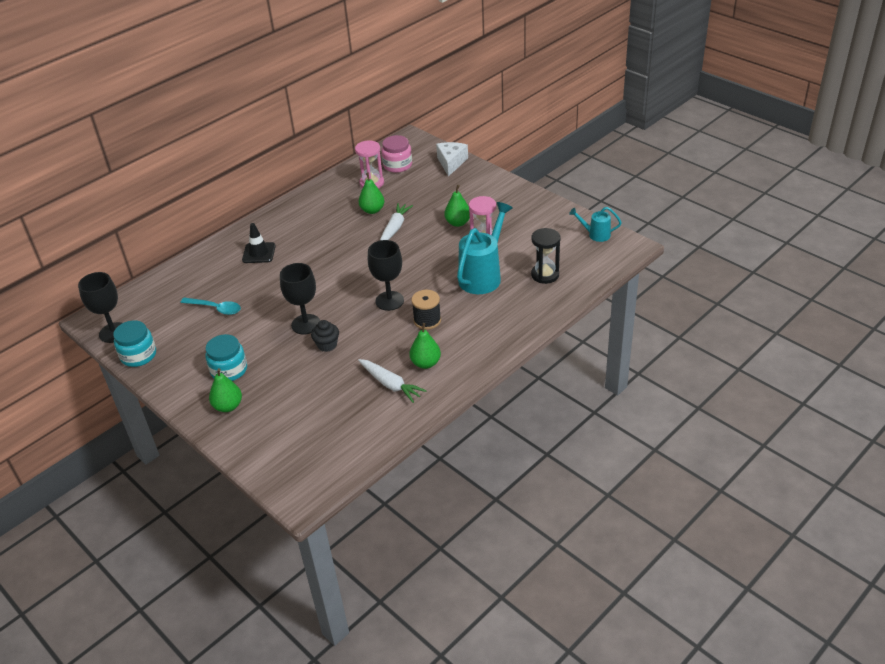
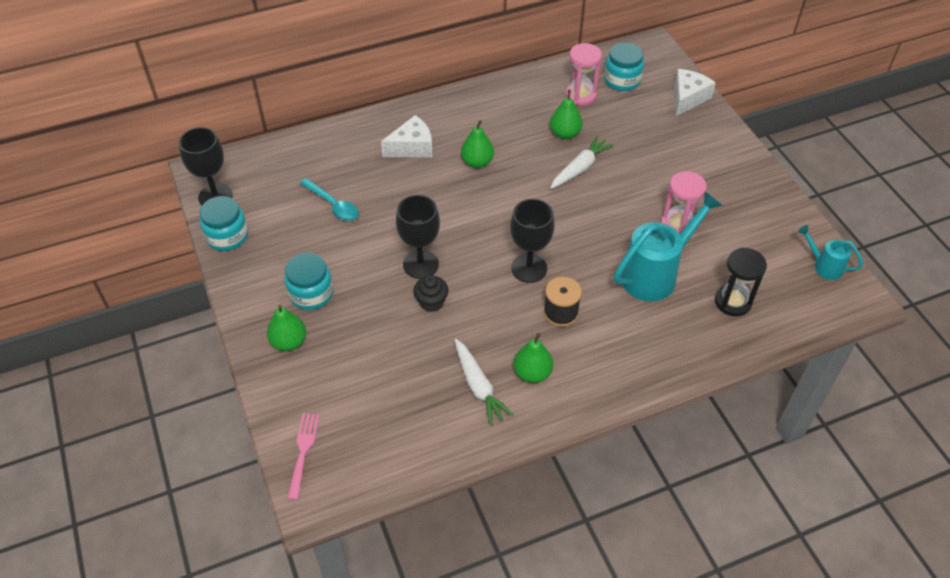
camera: 20 degrees right, 10 degrees up
black traffic cone [242,223,276,263] -> white cheese [381,115,433,157]
pink jar [381,135,412,173] -> turquoise jar [604,43,644,91]
green pear [444,185,470,227] -> green pear moved to [461,120,494,168]
none -> pink fork [287,413,320,500]

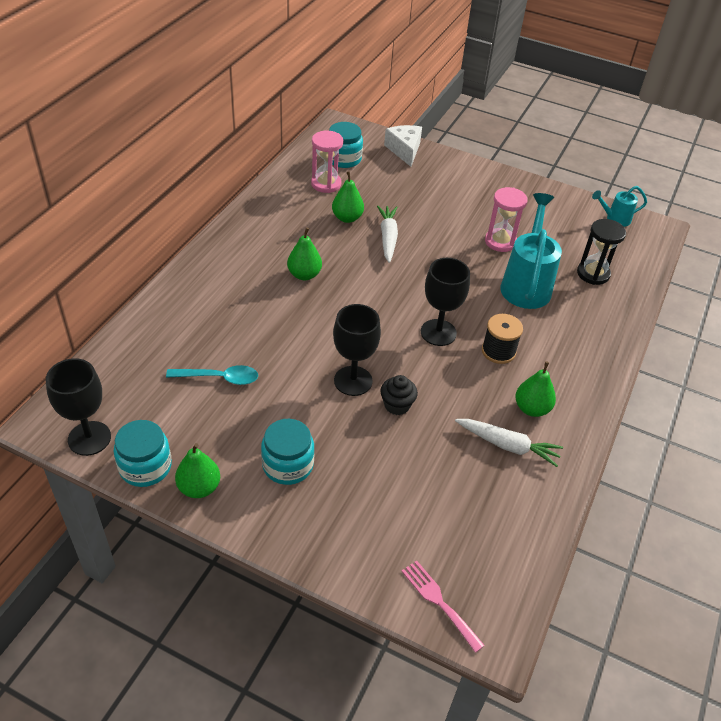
camera: 45 degrees left, 5 degrees down
green pear [267,305,306,351] -> green pear moved to [175,443,220,498]
white cheese [381,115,433,157] -> none

